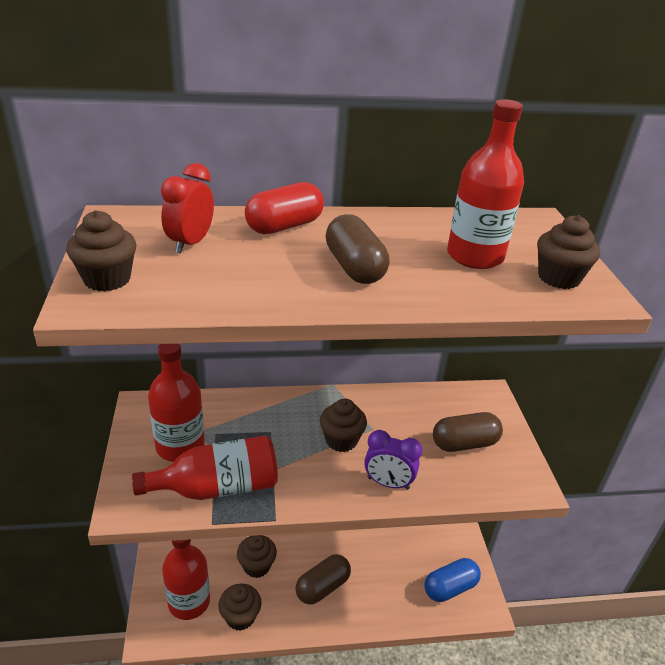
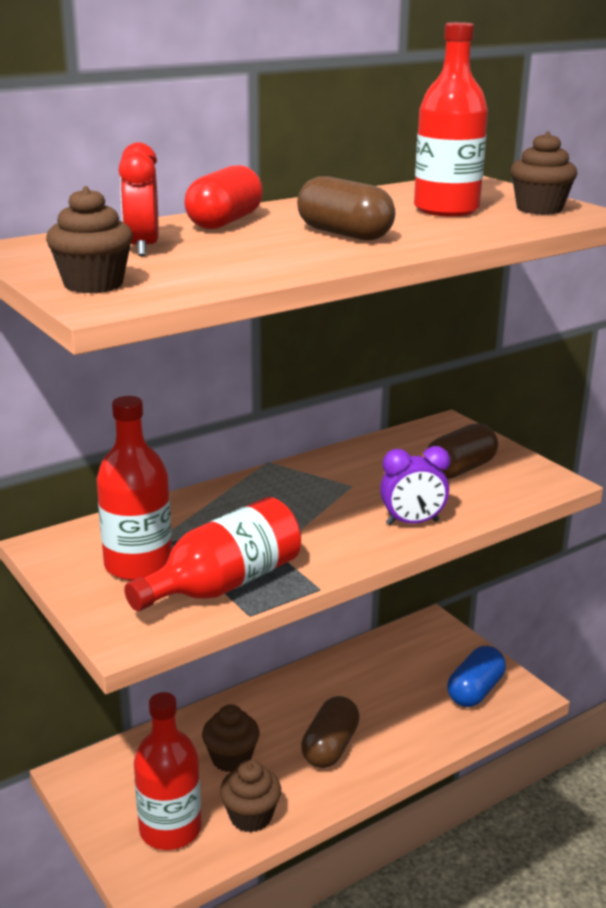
camera: 25 degrees left, 10 degrees down
brown cupcake [320,398,367,452] -> none

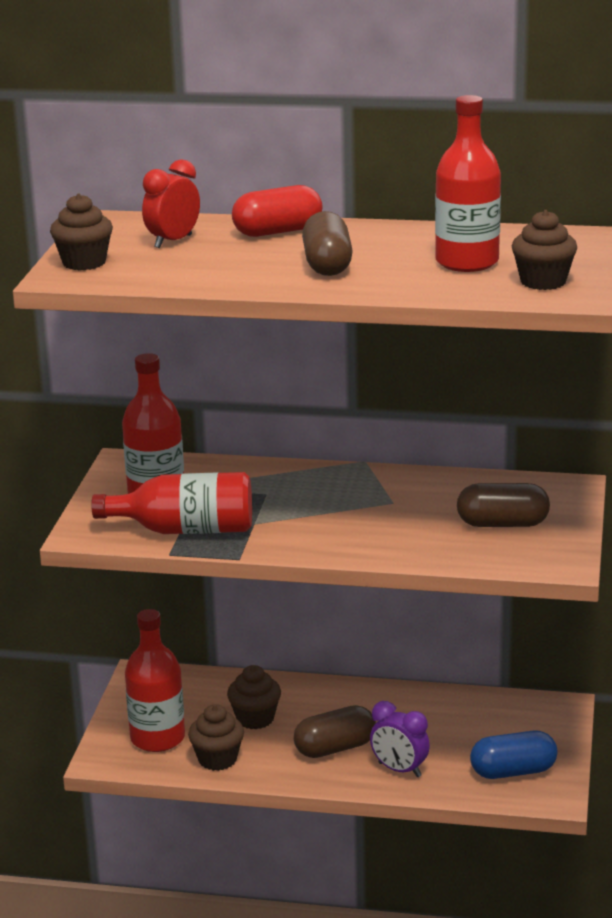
camera: 45 degrees right, 0 degrees up
purple clock [380,446,450,525] -> purple clock moved to [370,701,430,777]

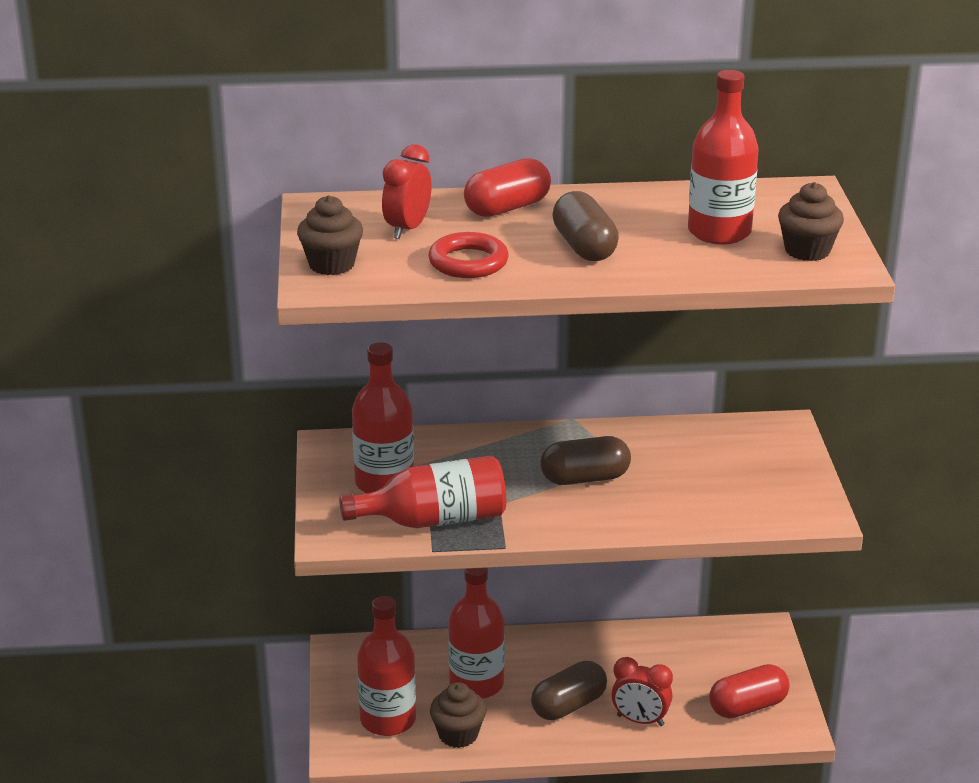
camera: 15 degrees left, 5 degrees up
brown cupcake [227,665,281,729] -> red bottle [448,568,505,699]
purple clock [370,701,430,777] -> red clock [612,657,673,726]
brown capsule [457,483,550,527] -> brown capsule moved to [540,436,631,485]
blue capsule [470,731,558,779] -> red capsule [709,664,790,719]
none -> red ring [428,232,509,278]

